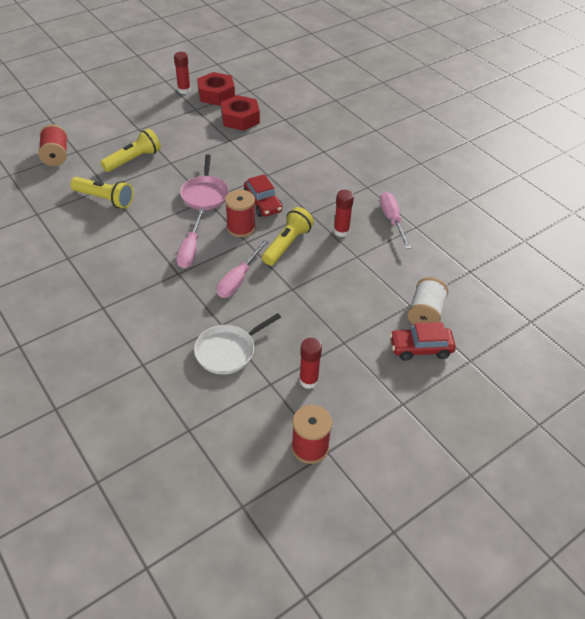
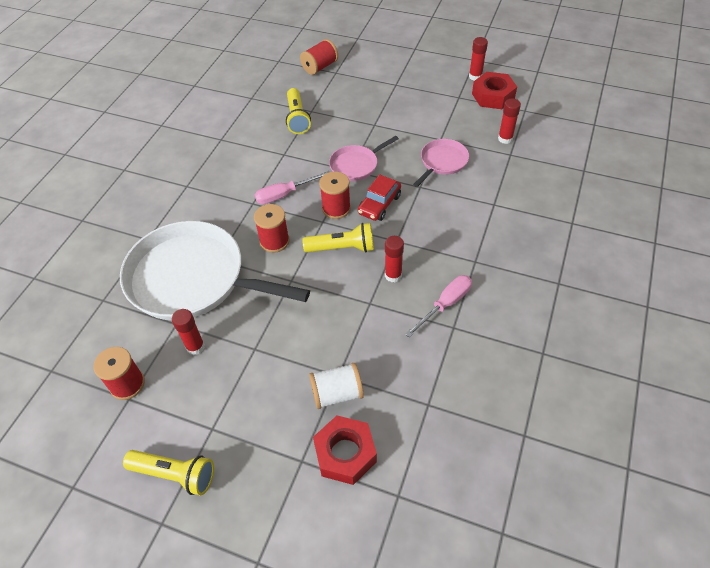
camera: 60 degrees right, 5 degrees up
yellow flashlight [100,129,161,172] -> yellow flashlight moved to [123,450,214,495]
white pan [194,313,281,374] -> white pan [120,221,310,320], size x2.17
pink screwdriver [217,240,269,298] -> red spool [254,204,290,253]
red nut [221,95,260,131] -> red nut moved to [313,416,377,485]
red car [390,322,456,361] -> none
none -> pink pan [413,139,469,187]
none -> red glue stick [498,98,521,144]

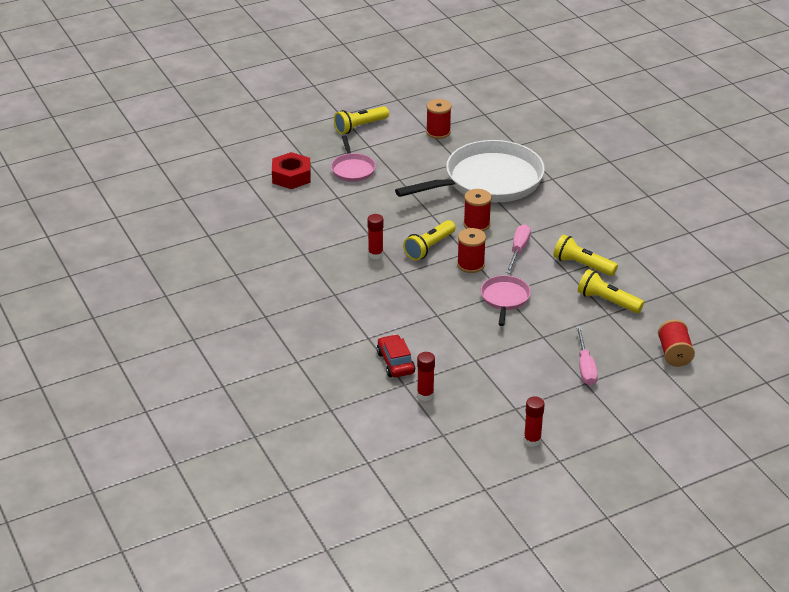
camera: 130 degrees right, 15 degrees down
red glue stick [172,309,205,355] -> none
white spool [309,363,364,409] -> none
red car [358,175,401,221] -> red car moved to [377,334,415,377]
pink screwdriver [405,275,472,337] -> pink screwdriver moved to [576,326,598,385]
pink pan [413,139,469,187] -> pink pan moved to [331,135,376,182]
red nut [472,72,517,109] -> none
none -> yellow flashlight [553,234,618,276]

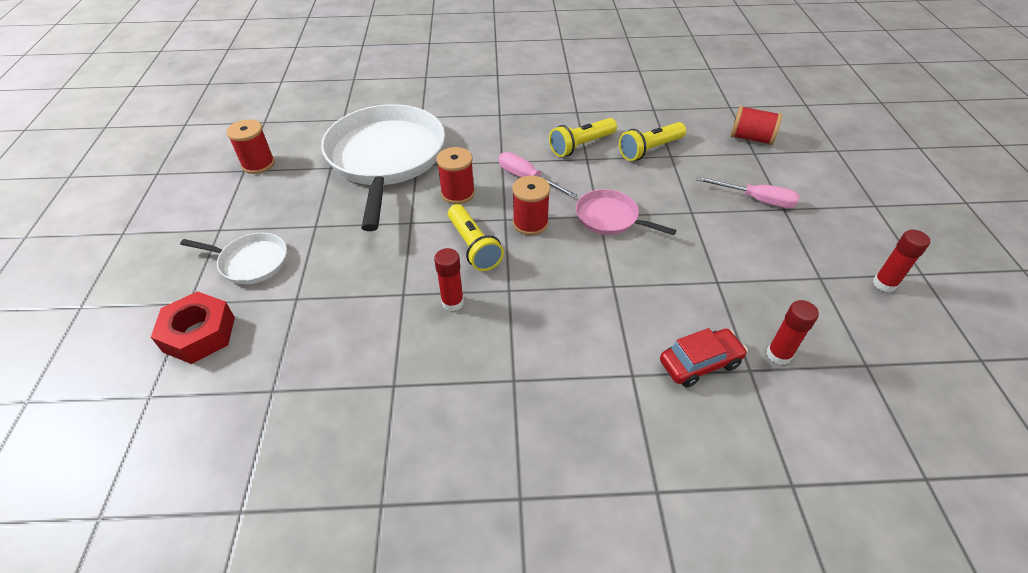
camera: 65 degrees left, 10 degrees up
pink pan [331,135,376,182] -> white pan [180,233,287,284]
yellow flashlight [334,106,389,134] -> none
red car [377,334,415,377] -> red car turned 150 degrees clockwise [660,328,748,387]

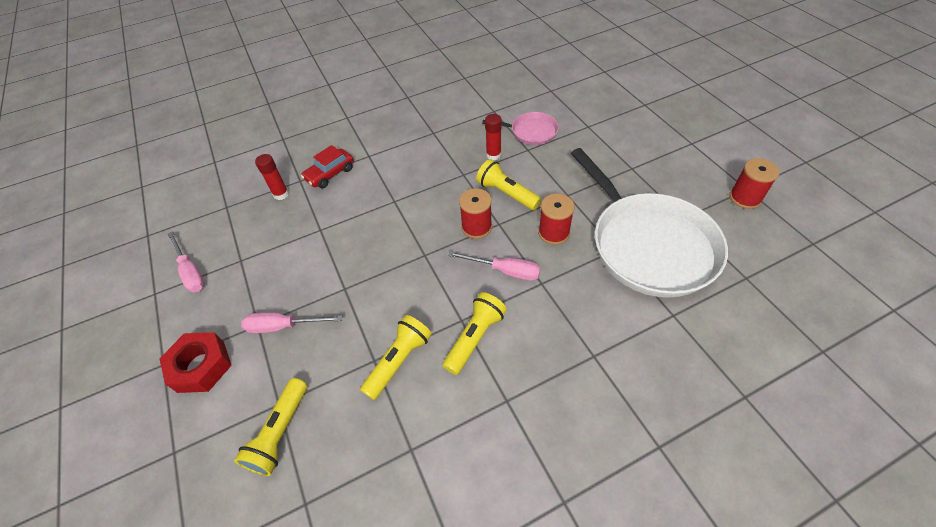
camera: 160 degrees right, 5 degrees up
red nut [151,291,235,364] -> red nut moved to [159,332,232,393]
white pan [180,233,287,284] -> none
pink pan [576,189,676,235] -> pink pan moved to [482,112,559,145]
red spool [730,106,782,145] -> yellow flashlight [234,378,307,476]
red glue stick [873,230,930,292] -> pink screwdriver [168,231,205,293]

